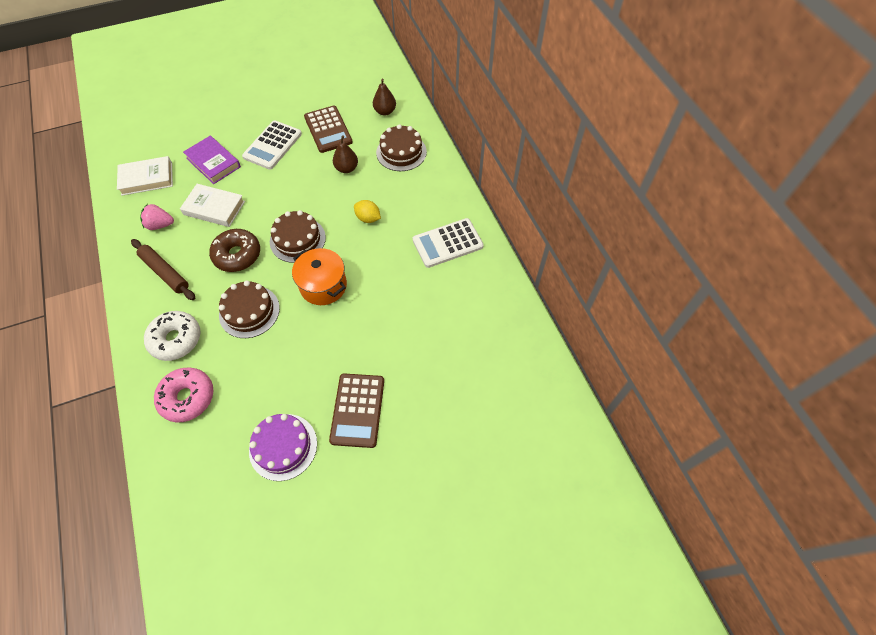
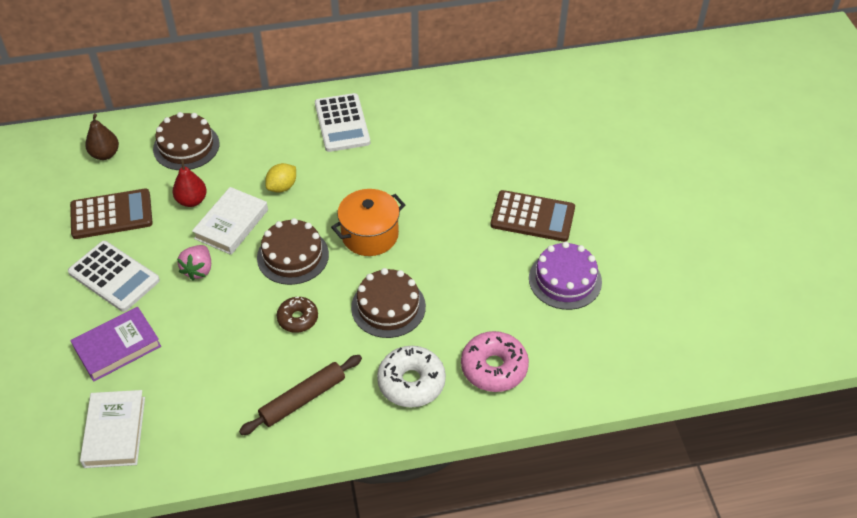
camera: 80 degrees left, 10 degrees down
pink strawberry [140,204,174,230] -> pink strawberry moved to [177,245,211,281]
white book [180,184,245,227] -> white book moved to [192,187,268,255]
brown donut [209,229,260,272] -> brown donut [277,297,318,333], size x0.63
brown pear [333,135,358,173] -> red pear [173,159,207,207]

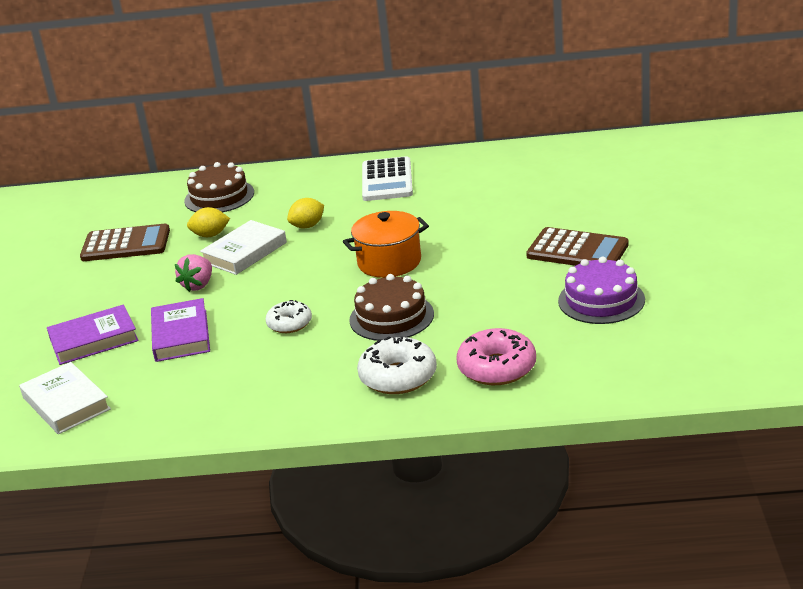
camera: 15 degrees right, 20 degrees down
white calculator [68,241,160,312] -> none
white book [80,390,145,468] -> white book turned 45 degrees counterclockwise [19,362,111,434]
brown pear [85,113,119,160] -> none
red pear [173,159,207,207] -> yellow lemon [187,207,230,237]
brown rolling pin [239,355,362,435] -> none
brown cake [257,218,329,285] -> none
brown donut [277,297,318,333] -> white donut [265,300,312,333]
none -> purple book [151,298,210,362]

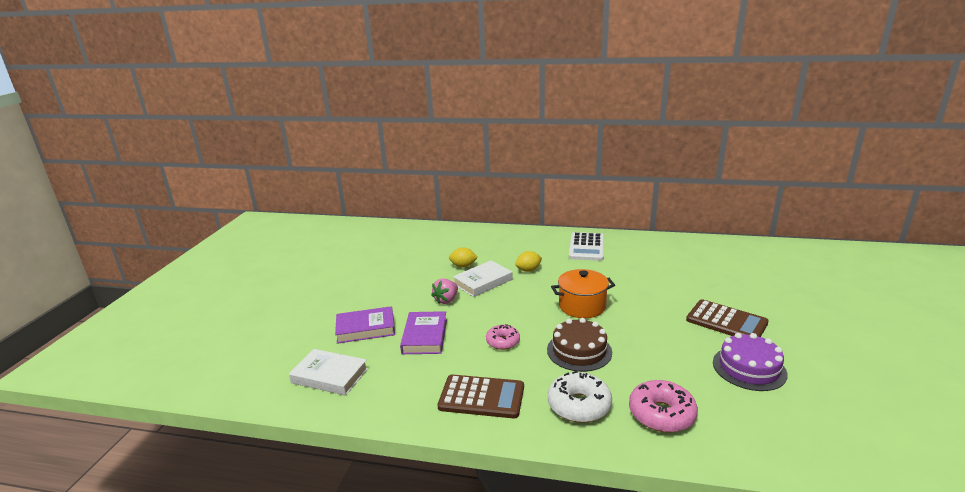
camera: 10 degrees right, 5 degrees down
white book [19,362,111,434] -> white book turned 45 degrees counterclockwise [289,349,368,396]
brown calculator [80,224,170,261] -> brown calculator moved to [438,375,524,418]
brown cake [184,162,254,212] -> none
white donut [265,300,312,333] -> pink donut [486,324,520,350]

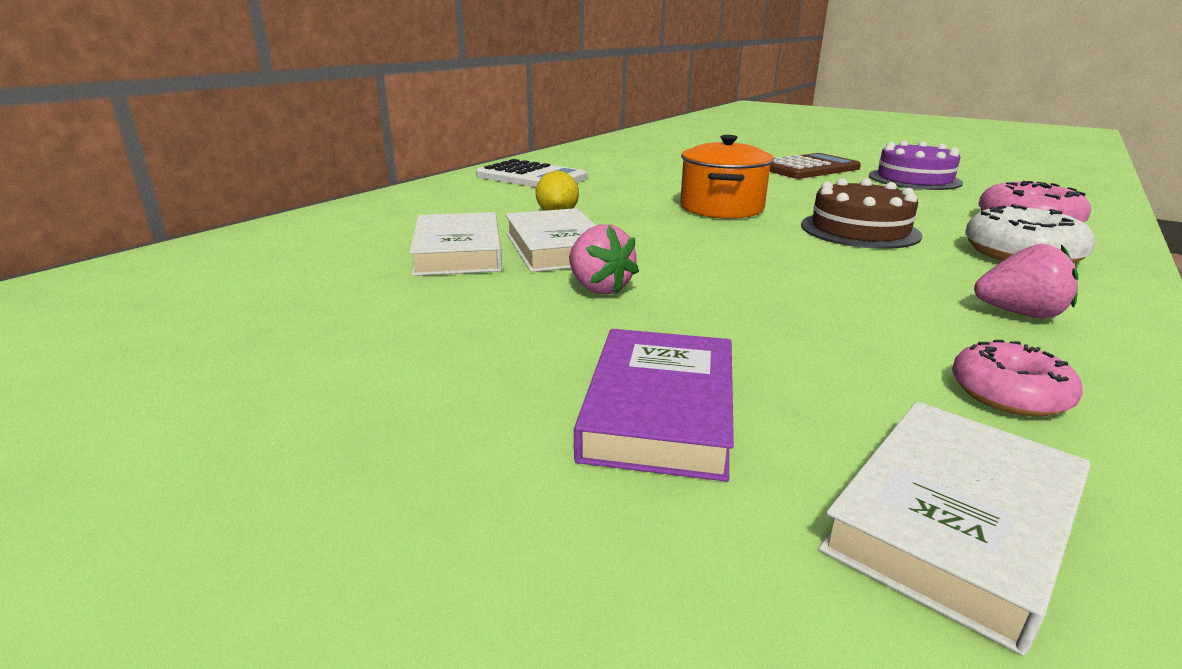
camera: 70 degrees left, 0 degrees up
purple book [400,311,447,354] -> none
brown calculator [438,375,524,418] -> pink strawberry [974,244,1078,318]
yellow lemon [449,247,478,268] -> white book [409,212,502,276]
pink donut [486,324,520,350] -> pink donut moved to [952,340,1083,417]

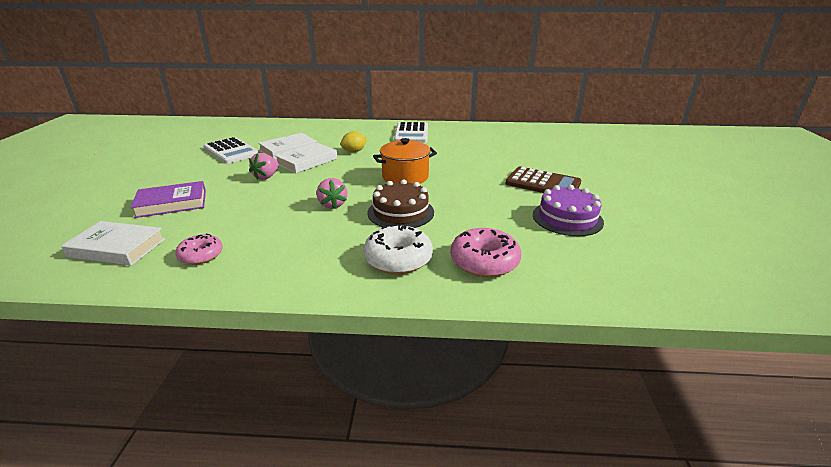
camera: 60 degrees right, 5 degrees up
pink strawberry [974,244,1078,318] -> pink strawberry moved to [316,178,347,209]
none -> white calculator [203,137,260,164]

